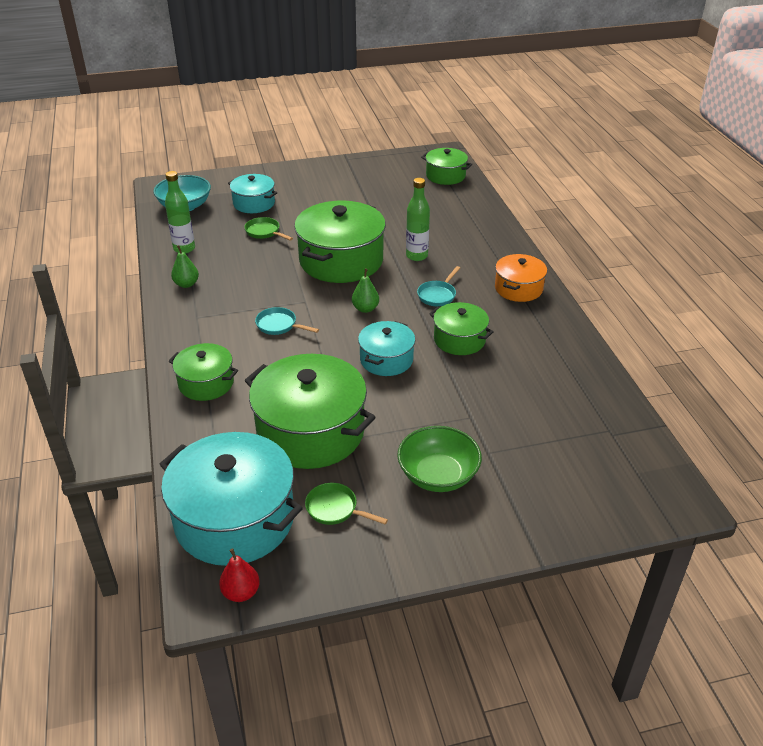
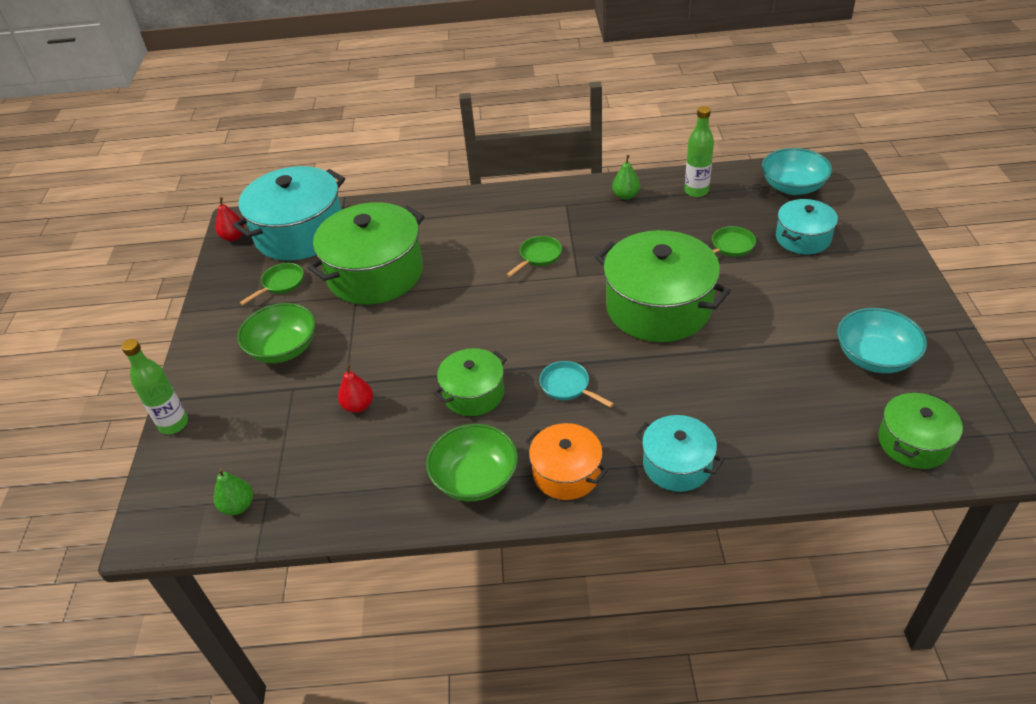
camera: 105 degrees right, 5 degrees up
green pot [169,343,238,401] -> none
turquoise pan [255,307,319,335] -> green pan [507,236,562,277]
green pear [352,269,379,313] -> green pear moved to [214,468,253,515]
turquoise pot [358,321,415,376] -> turquoise pot moved to [636,415,724,492]
green bottle [406,178,430,261] -> green bottle moved to [121,339,188,434]
none -> red pear [338,364,373,413]
none -> green bowl [426,424,518,501]
none -> turquoise bowl [837,308,927,373]

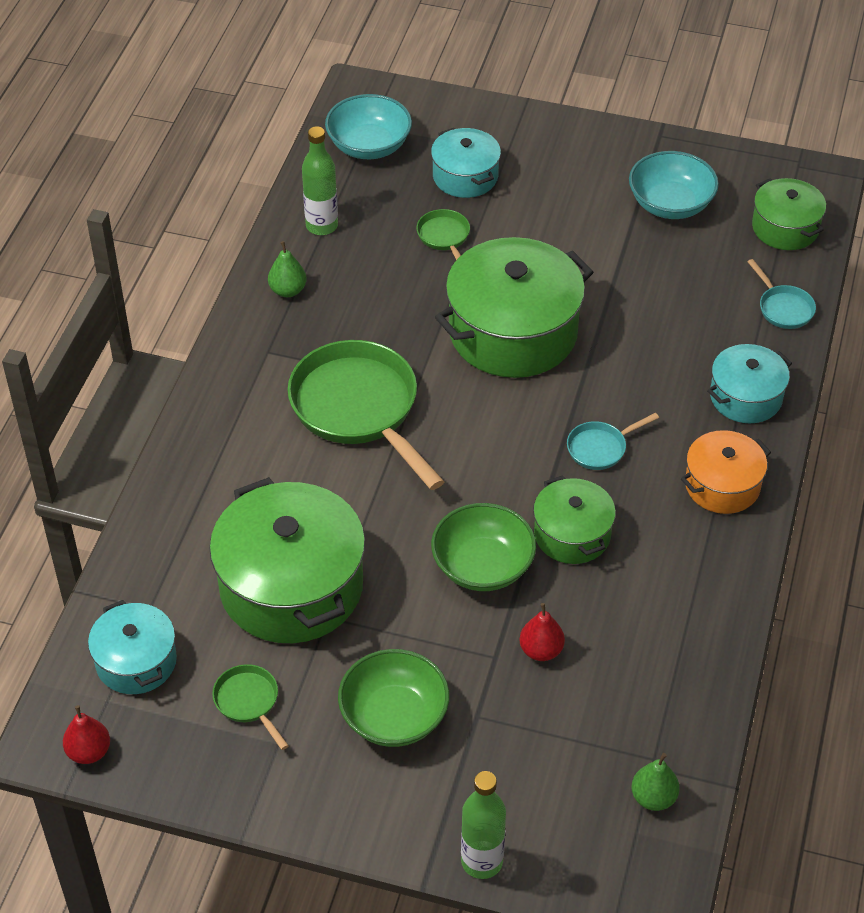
camera: 75 degrees left, 5 degrees up
turquoise pot [233,166,345,261] -> turquoise pot [88,600,177,694], size x0.55
green bowl [426,424,518,501] -> green bowl moved to [431,503,536,591]
green pan [507,236,562,277] -> green pan [288,340,445,490], size x2.22
none -> turquoise pan [748,259,816,329]

